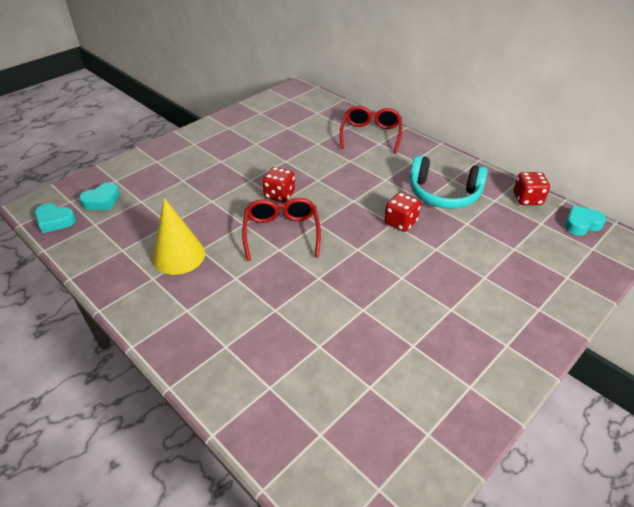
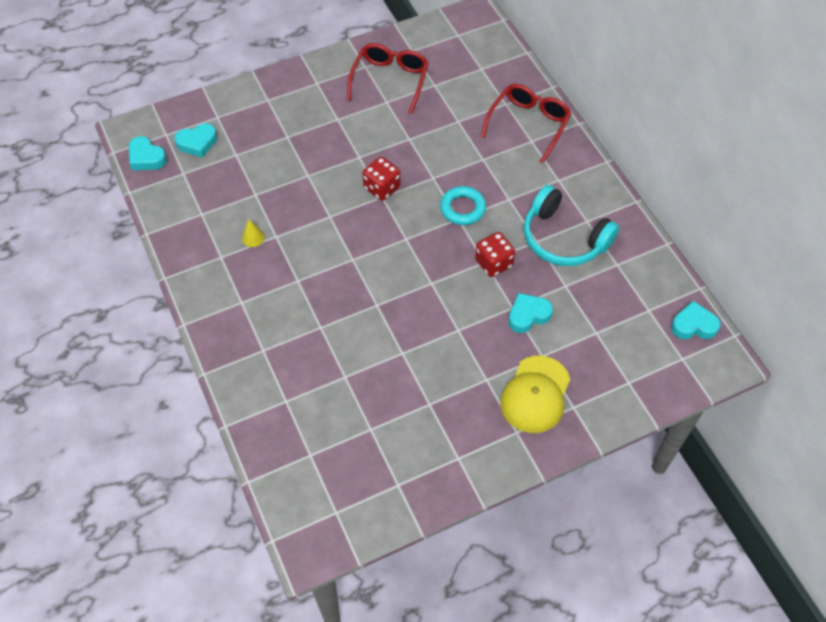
camera: 20 degrees right, 15 degrees up
yellow cone [152,198,205,275] -> yellow cone [242,219,265,247], size x0.42
red glasses [242,198,321,261] -> red glasses moved to [347,43,429,114]
red dice [514,172,550,205] -> none
none -> turquoise ring [440,186,486,225]
none -> yellow cap [500,356,570,433]
none -> turquoise heart [508,293,553,333]

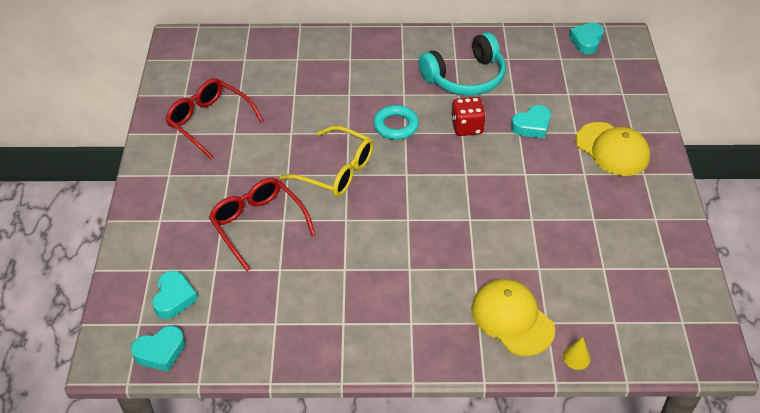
camera: 65 degrees left, 10 degrees down
yellow cone [242,219,265,247] -> yellow cone moved to [563,337,590,370]
red dice [363,157,400,201] -> yellow glasses [280,126,374,197]
red glasses [481,84,571,163] -> red glasses moved to [209,178,316,271]
turquoise heart [508,293,553,333] -> turquoise heart turned 120 degrees counterclockwise [511,105,551,138]
none -> yellow cap [471,279,555,356]

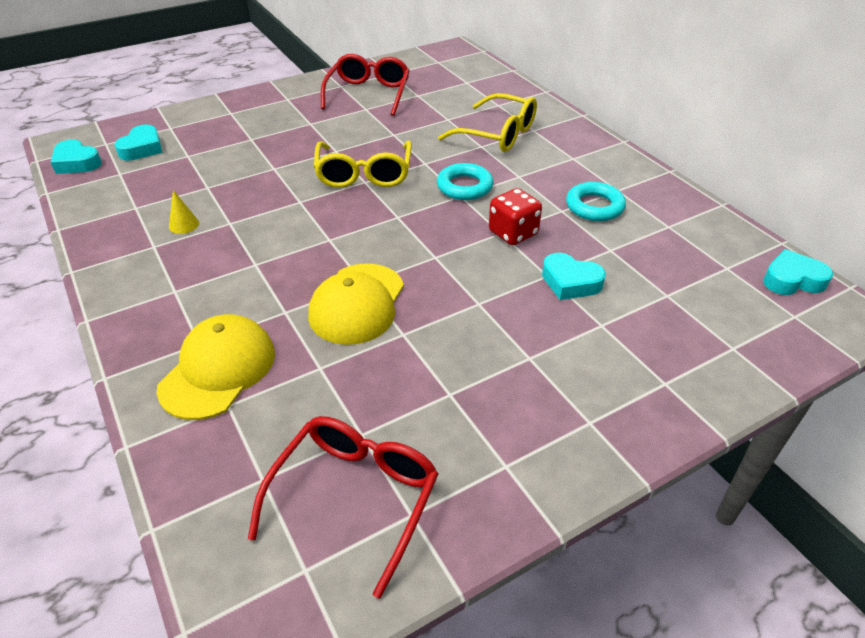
camera: 60 degrees right, 5 degrees down
turquoise heart [152,271,198,319] -> turquoise heart turned 45 degrees counterclockwise [115,124,162,161]
red glasses [209,178,316,271] -> red glasses moved to [248,416,439,598]
turquoise headphones [419,32,506,96] -> turquoise ring [566,182,626,221]
yellow cone [563,337,590,370] -> yellow cone moved to [169,190,199,234]
yellow cap [575,122,650,176] -> yellow cap moved to [308,263,404,345]
none -> yellow glasses [438,93,537,152]

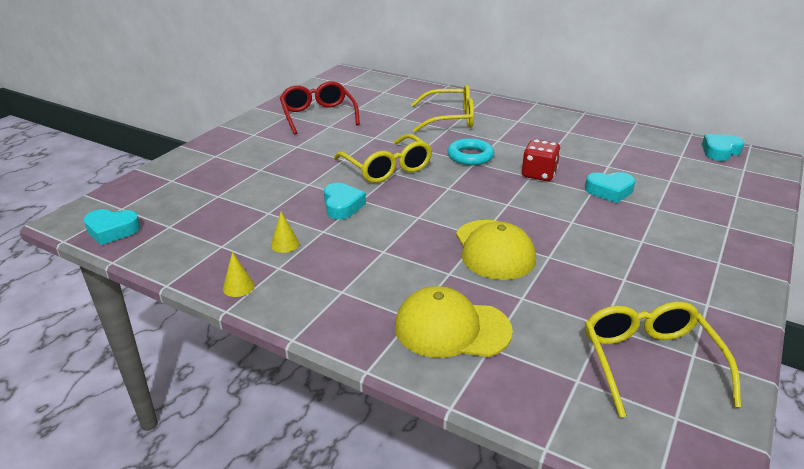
camera: 30 degrees left, 10 degrees down
turquoise heart [115,124,162,161] -> turquoise heart moved to [324,183,366,220]
yellow cap [157,314,275,420] -> yellow cap turned 75 degrees counterclockwise [395,286,513,358]
red glasses [248,416,439,598] -> yellow glasses [585,302,741,418]
turquoise ring [566,182,626,221] -> none
none -> yellow cone [223,252,255,297]

